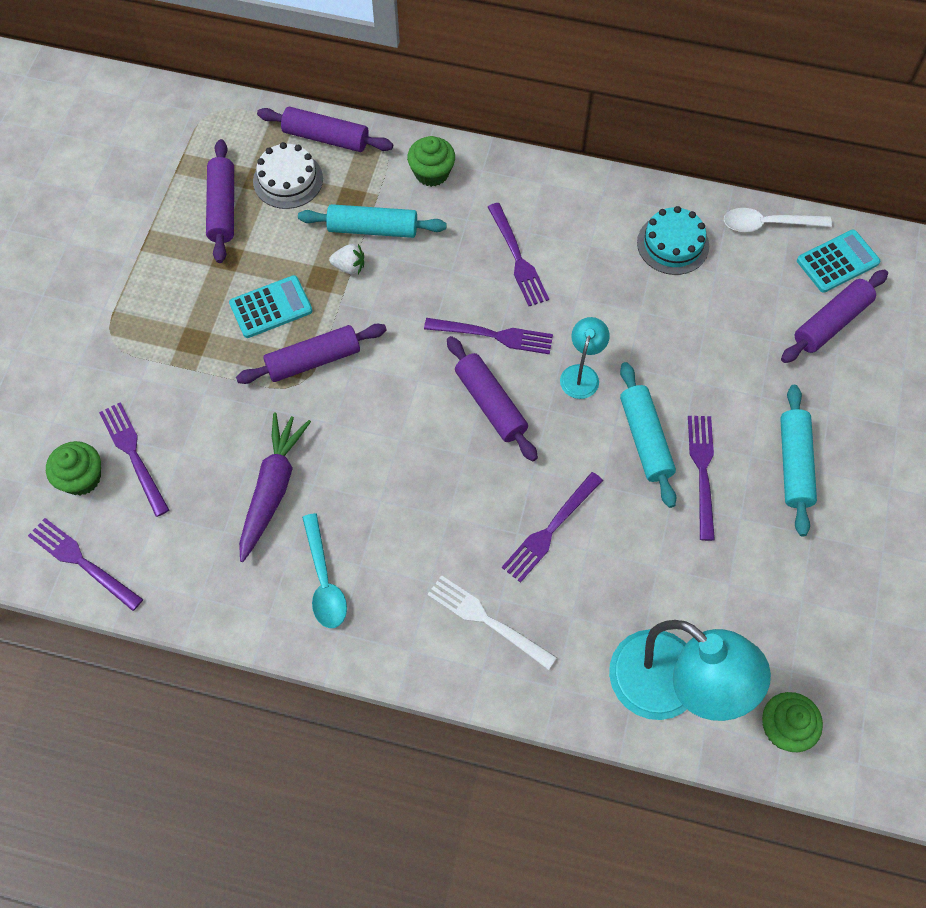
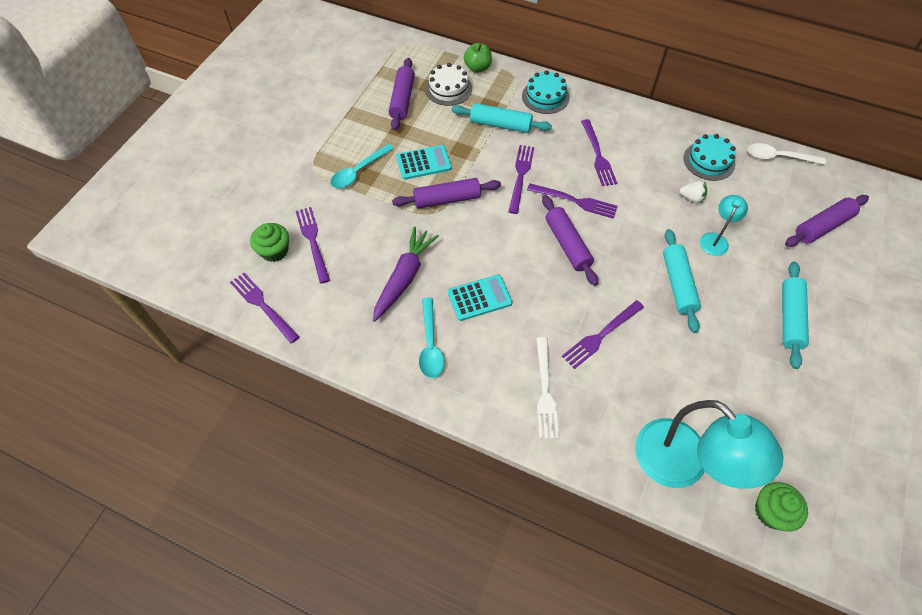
camera: 10 degrees right, 5 degrees down
purple rolling pin [257,107,393,152] -> green apple [464,43,492,73]
white strawberry [329,244,364,275] -> white strawberry moved to [680,181,707,203]
green cupcake [407,136,455,187] -> turquoise cake [522,70,569,114]
white fork [427,575,557,670] -> white fork turned 135 degrees counterclockwise [536,337,559,439]
turquoise lamp [560,317,610,399] -> turquoise lamp moved to [700,195,748,256]
purple fork [688,416,715,541] -> purple fork moved to [508,145,534,214]
turquoise calculator [797,229,880,293] -> turquoise calculator moved to [448,274,512,321]
none -> turquoise spoon [330,144,394,188]

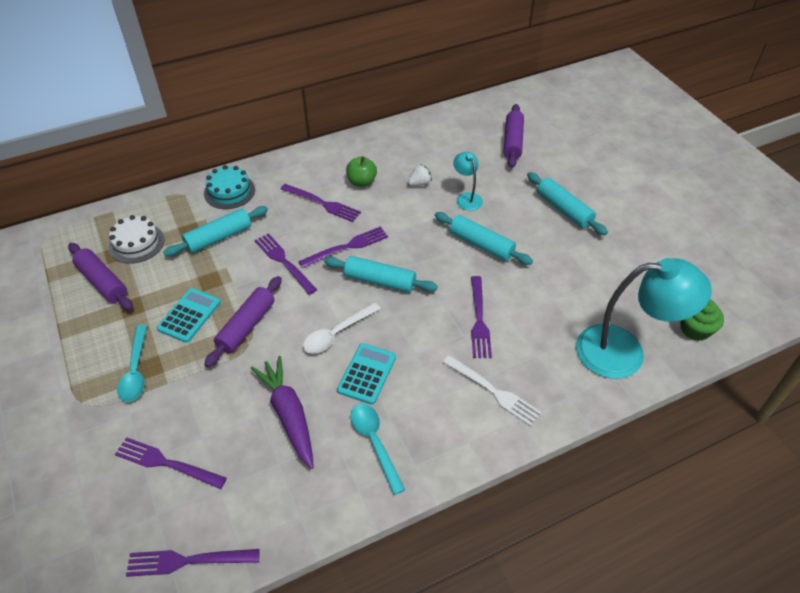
camera: 50 degrees left, 10 degrees down
green cupcake [250,223,289,262] -> none
turquoise spoon [419,298,444,378] -> turquoise spoon turned 150 degrees counterclockwise [351,404,405,495]
green apple [464,43,492,73] -> green apple moved to [346,156,377,187]
purple rolling pin [542,195,598,286] -> turquoise rolling pin [324,256,438,292]
turquoise cake [683,134,736,181] -> none
white spoon [748,143,826,165] -> white spoon moved to [303,302,381,354]

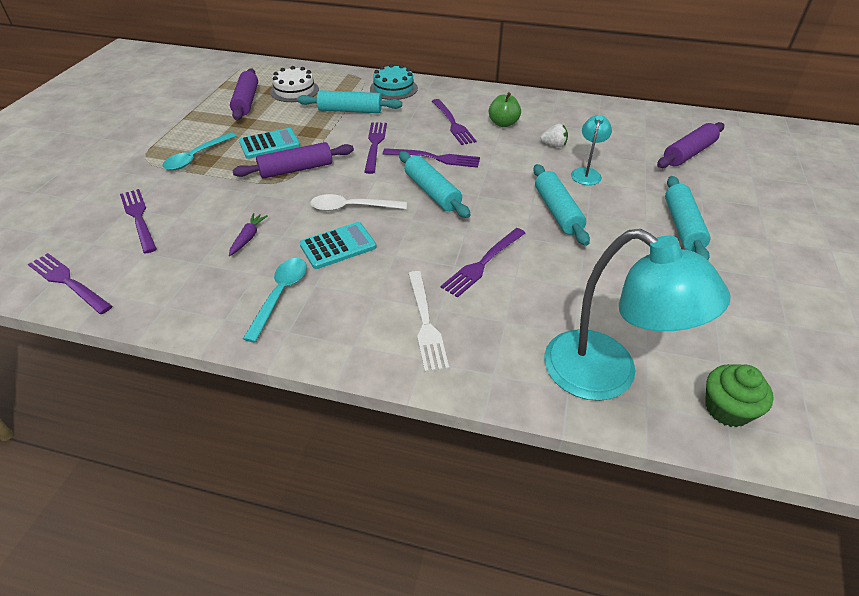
camera: 40 degrees right, 5 degrees down
purple carrot [251,356,314,469] -> purple carrot [229,213,268,256], size x0.49

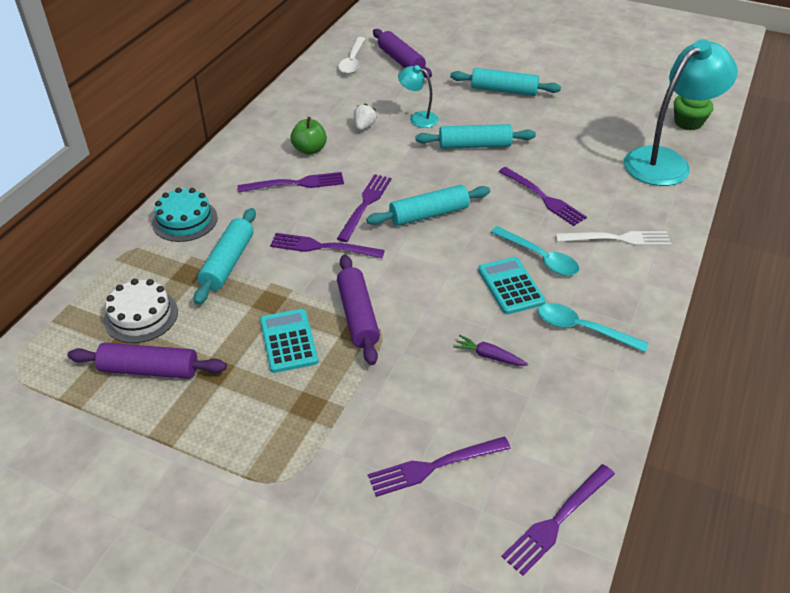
camera: 80 degrees left, 0 degrees up
turquoise spoon [163,132,236,170] -> turquoise spoon moved to [491,226,579,276]
white spoon [310,194,407,211] -> white spoon moved to [338,37,365,74]

